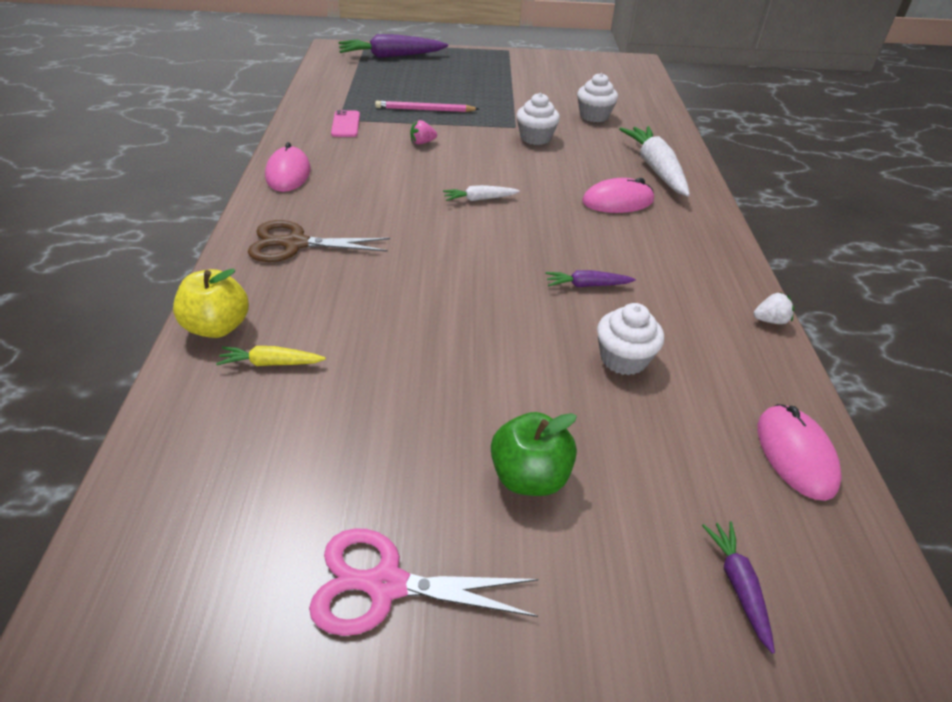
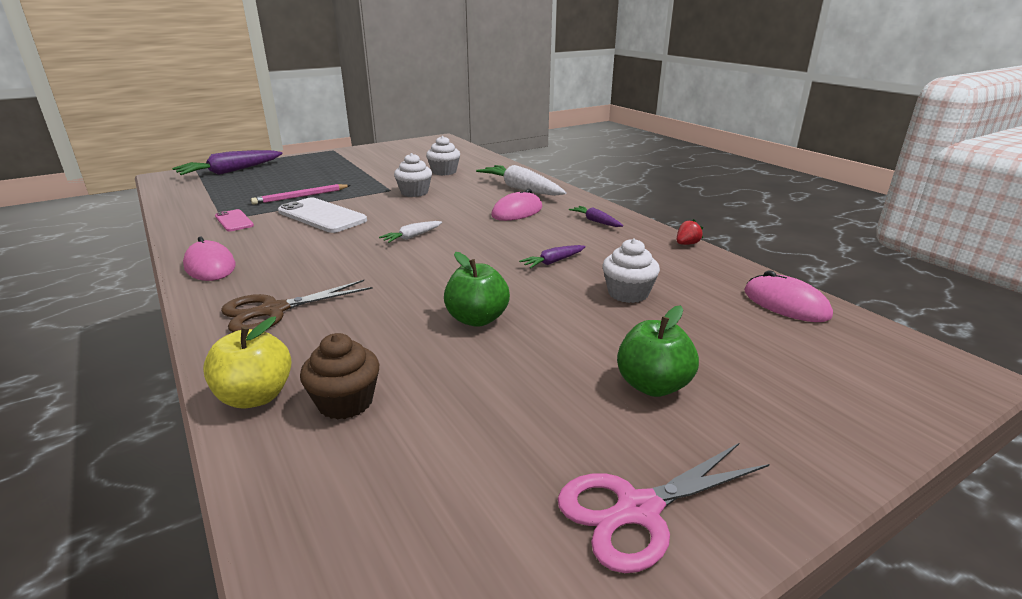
camera: 30 degrees left, 15 degrees down
yellow carrot [216,346,326,366] -> brown cupcake [300,333,379,420]
pink strawberry [410,120,437,145] -> white phone [278,198,367,233]
purple carrot [702,521,775,654] -> purple carrot moved to [569,206,623,227]
white strawberry [754,292,794,324] -> red strawberry [677,219,703,245]
none -> green apple [444,252,510,327]

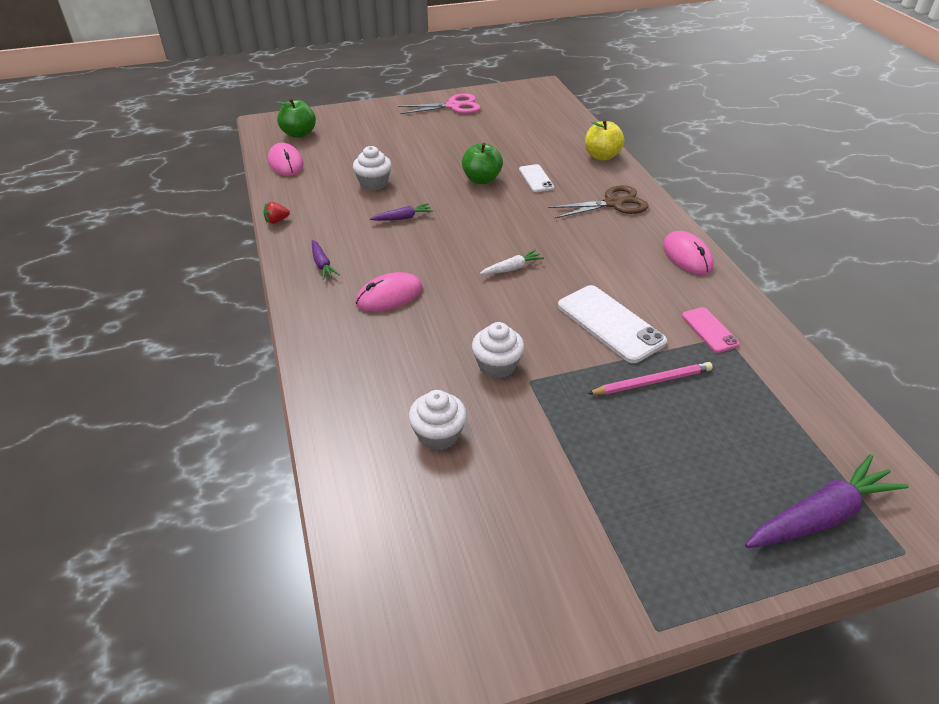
camera: 165 degrees left, 15 degrees up
brown cupcake [300,333,379,420] -> none
white carrot [476,165,567,196] -> none
green apple [617,305,699,397] -> green apple moved to [277,98,316,138]
none -> white phone [519,164,554,192]

